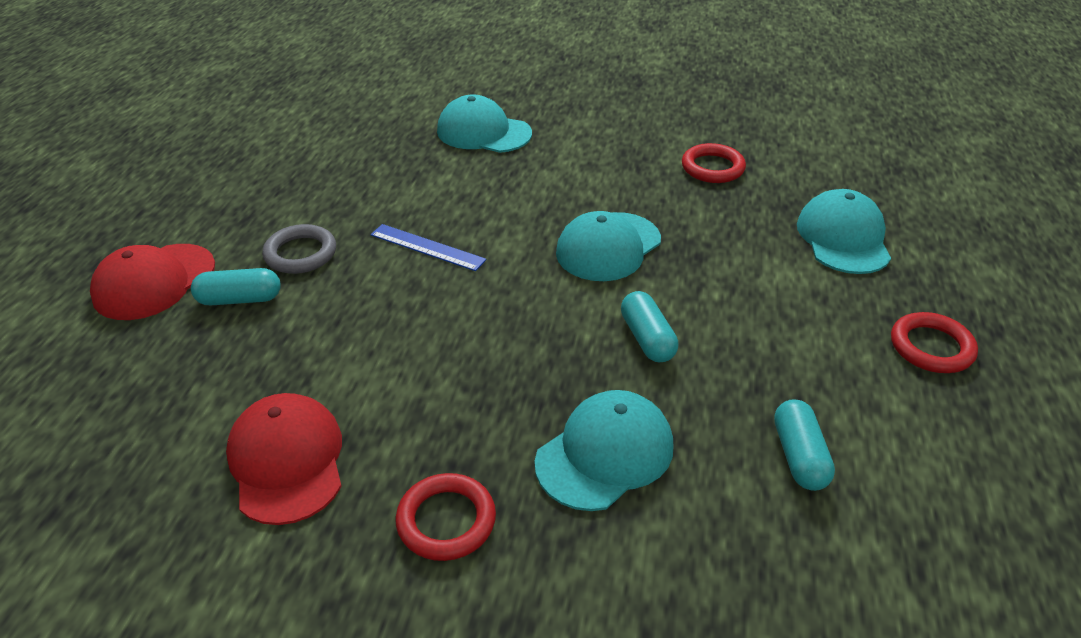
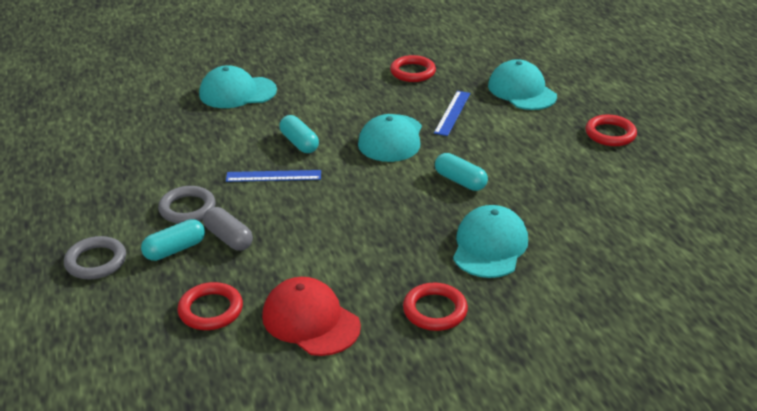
camera: 30 degrees left, 5 degrees down
red cap [90,244,215,320] -> grey ring [64,236,126,279]
turquoise capsule [774,399,835,491] -> turquoise capsule moved to [279,115,319,153]
none -> red ring [177,282,243,330]
none -> grey capsule [203,207,253,251]
none -> blue ruler [434,91,470,136]

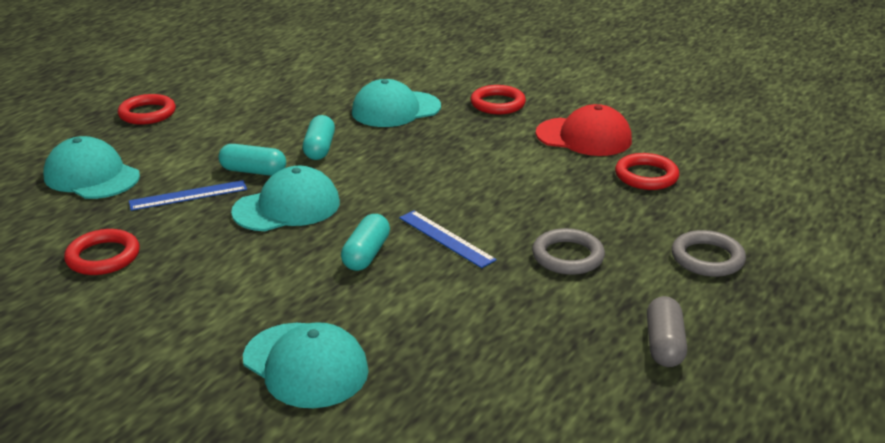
camera: 130 degrees left, 5 degrees down
turquoise capsule [141,219,205,261] -> turquoise capsule moved to [219,144,286,176]
grey capsule [203,207,253,251] -> grey capsule moved to [647,296,687,367]
red cap [262,277,361,356] -> red cap turned 75 degrees counterclockwise [536,104,632,156]
turquoise cap [488,59,557,110] -> turquoise cap turned 105 degrees clockwise [43,136,140,199]

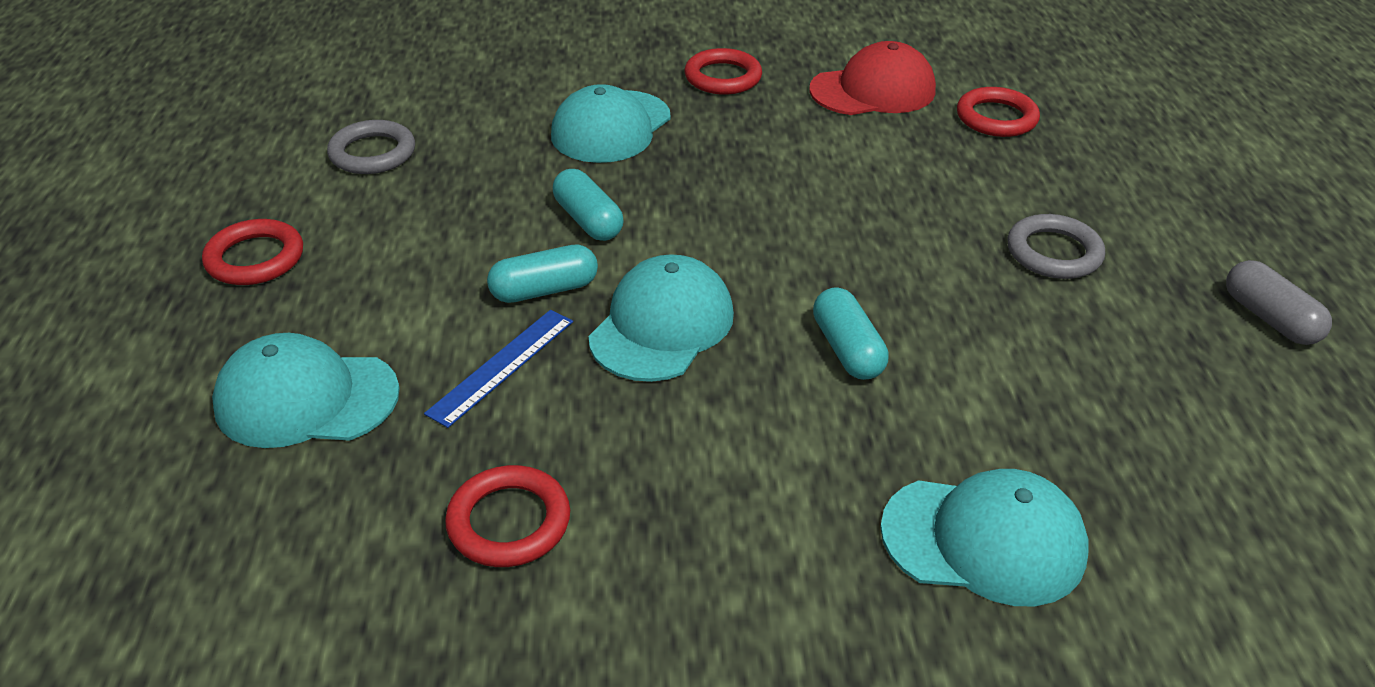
camera: 35 degrees left, 10 degrees up
blue ruler [399,210,497,268] -> none
grey ring [672,230,746,277] -> grey ring moved to [327,120,415,174]

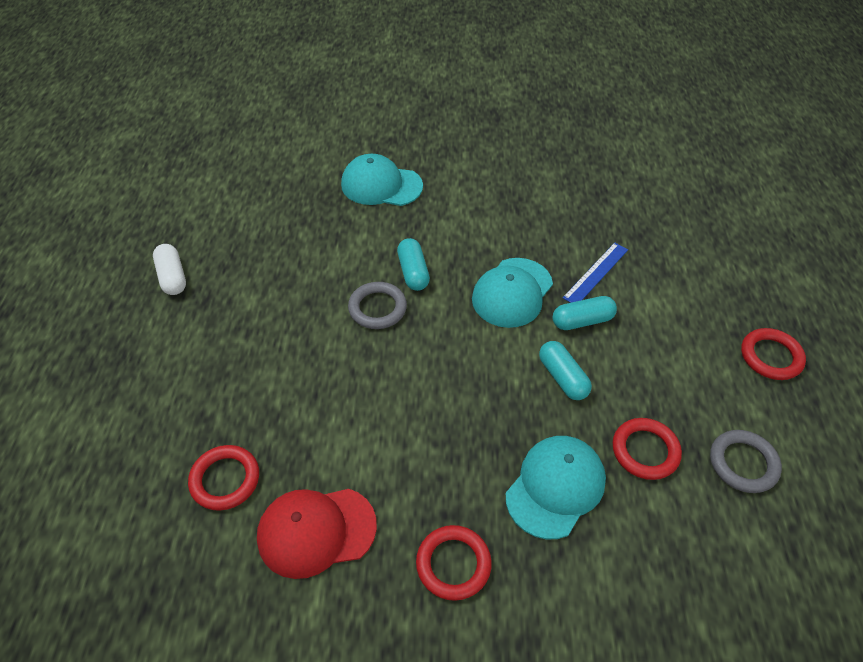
camera: 175 degrees left, 10 degrees up
turquoise cap [212,333,400,448] -> none
red ring [445,465,570,567] -> red ring moved to [613,418,682,480]
grey ring [1007,214,1105,279] -> grey ring moved to [348,282,407,329]
grey capsule [1226,260,1332,345] -> white capsule [153,244,186,295]

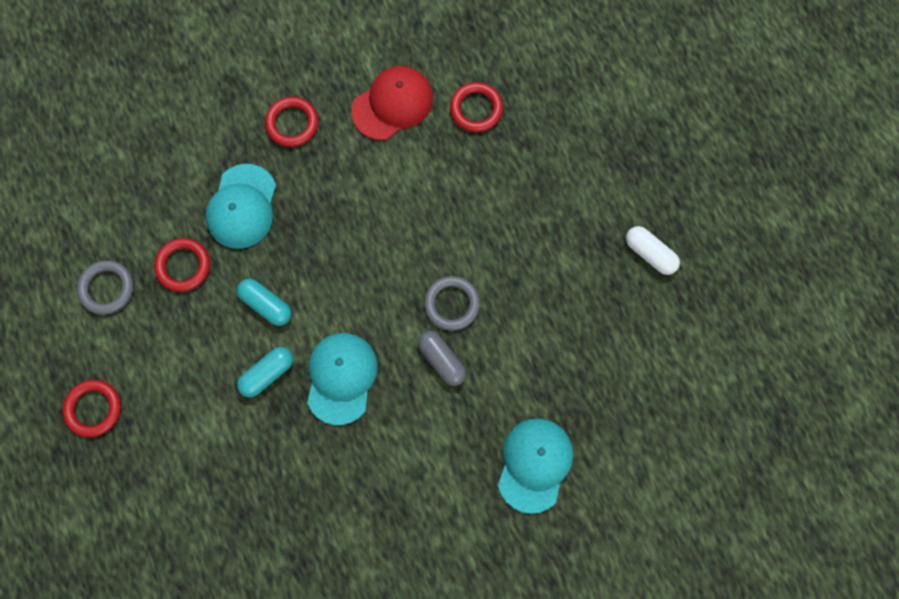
camera: 155 degrees right, 25 degrees up
turquoise cap [341,154,423,206] -> turquoise cap turned 60 degrees counterclockwise [498,418,573,514]
turquoise capsule [397,238,430,291] -> grey capsule [418,331,466,386]
blue ruler [563,242,628,303] -> none

